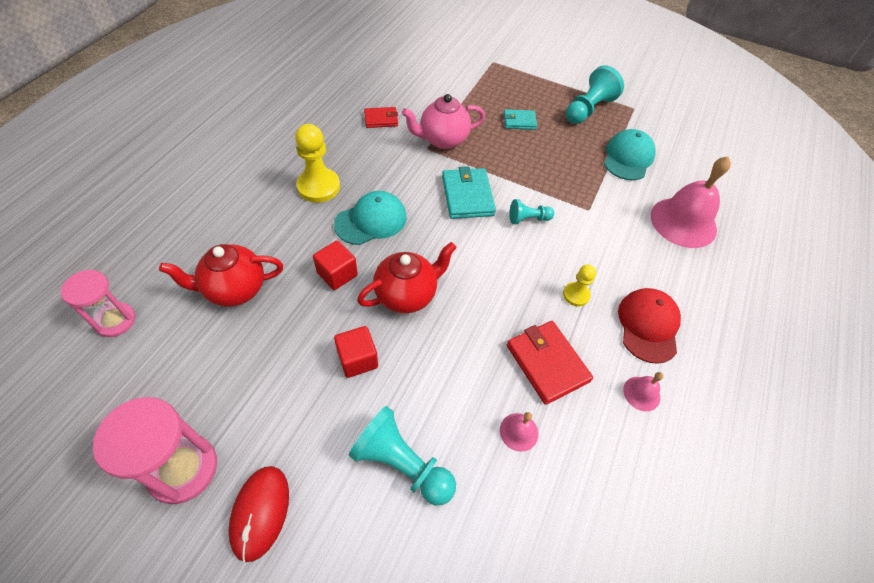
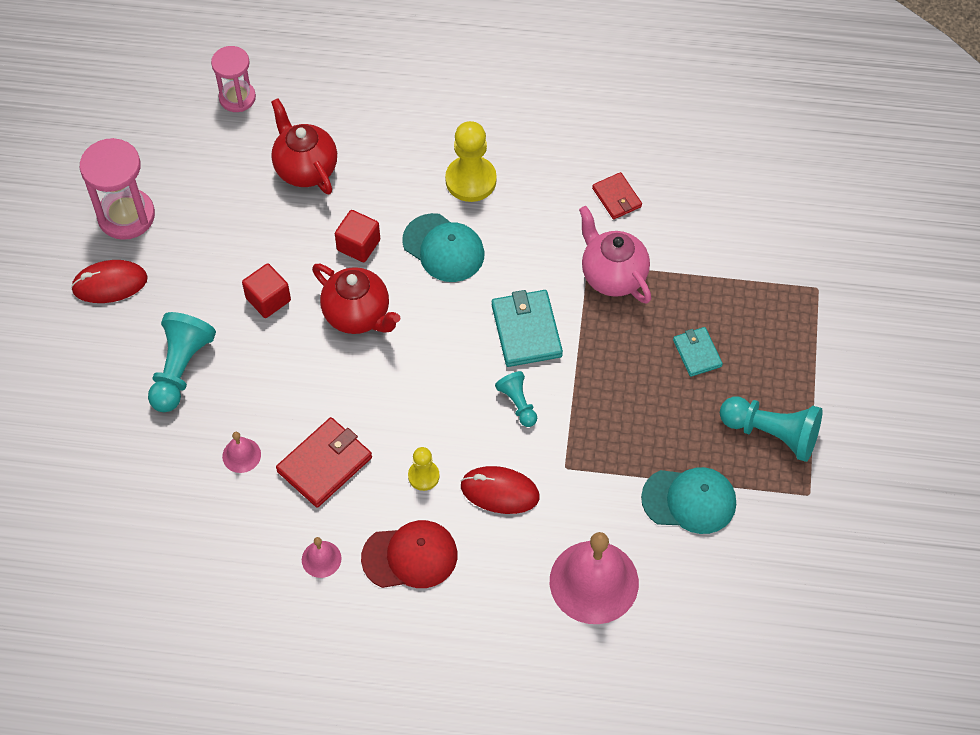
camera: 75 degrees right, 5 degrees up
turquoise wallet [442,166,496,219] -> turquoise wallet turned 75 degrees counterclockwise [492,290,563,367]
none -> red mouse [461,466,540,514]

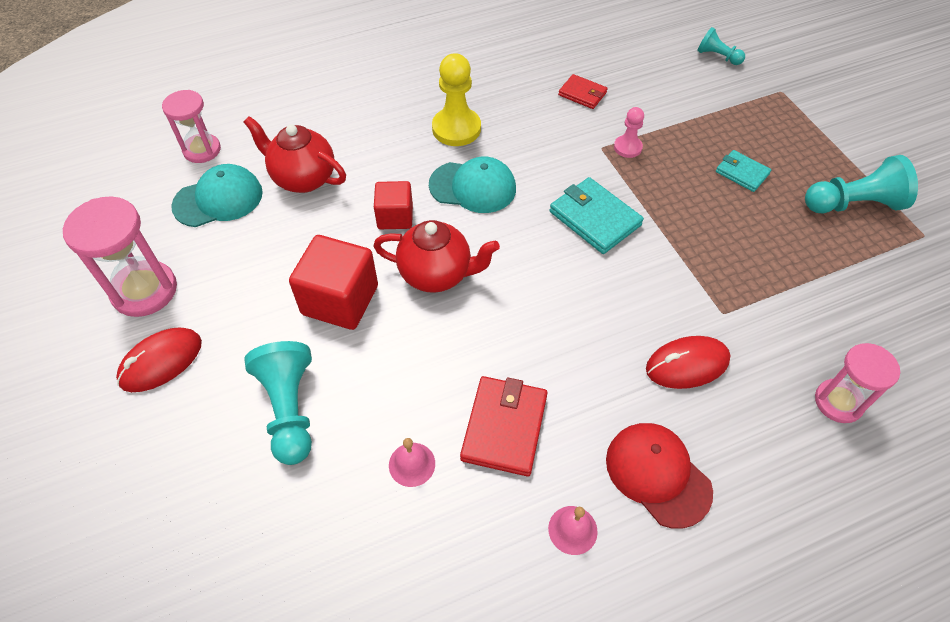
camera: 30 degrees left, 5 degrees down
red cube [242,263,291,318] -> red cube [289,235,378,330], size x1.63
red cap [361,520,457,588] -> red cap turned 90 degrees counterclockwise [606,423,713,529]
yellow pawn [408,447,440,491] -> none
turquoise pawn [495,371,537,427] -> turquoise pawn moved to [697,27,745,65]
pink bell [550,532,639,624] -> pink hourglass [815,343,900,423]
pink teapot [579,206,651,303] -> pink pawn [614,107,644,158]
turquoise cap [641,467,736,534] -> turquoise cap moved to [171,164,263,227]

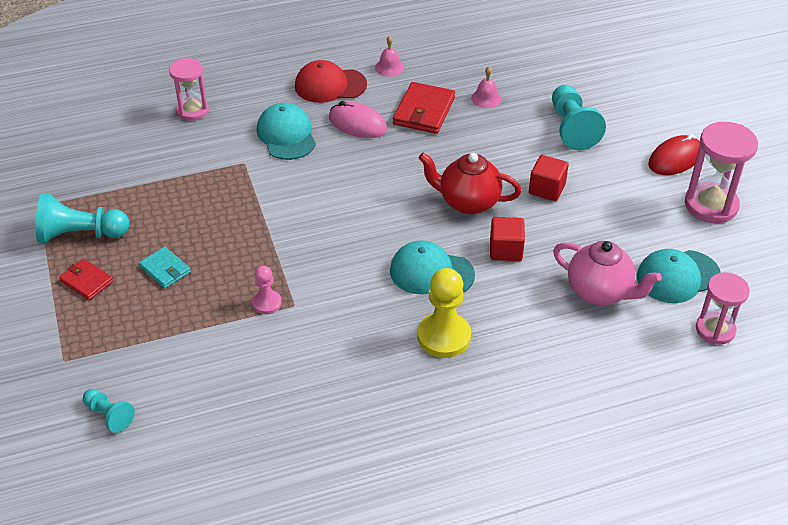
camera: 175 degrees left, 10 degrees down
red teapot [244,116,346,193] -> pink teapot [553,241,662,305]
red cube [289,235,378,330] -> red cube [529,155,569,201], size x0.61
turquoise wallet [550,177,644,254] -> none
red wallet [558,74,608,109] -> red wallet moved to [59,259,114,300]
red cap [606,423,713,529] -> red cap turned 120 degrees clockwise [295,60,367,103]
red mouse [646,336,731,389] -> turquoise cap [257,103,316,160]
none -> pink mouse [329,101,387,138]

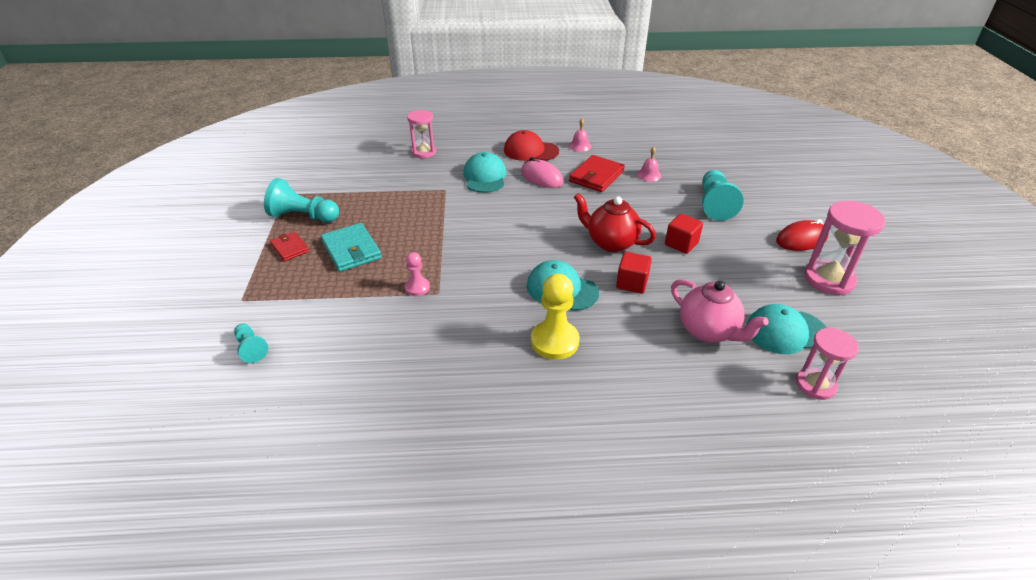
camera: 15 degrees right, 5 degrees down
turquoise wallet [139,247,191,288] -> turquoise wallet [321,223,382,272], size x1.65

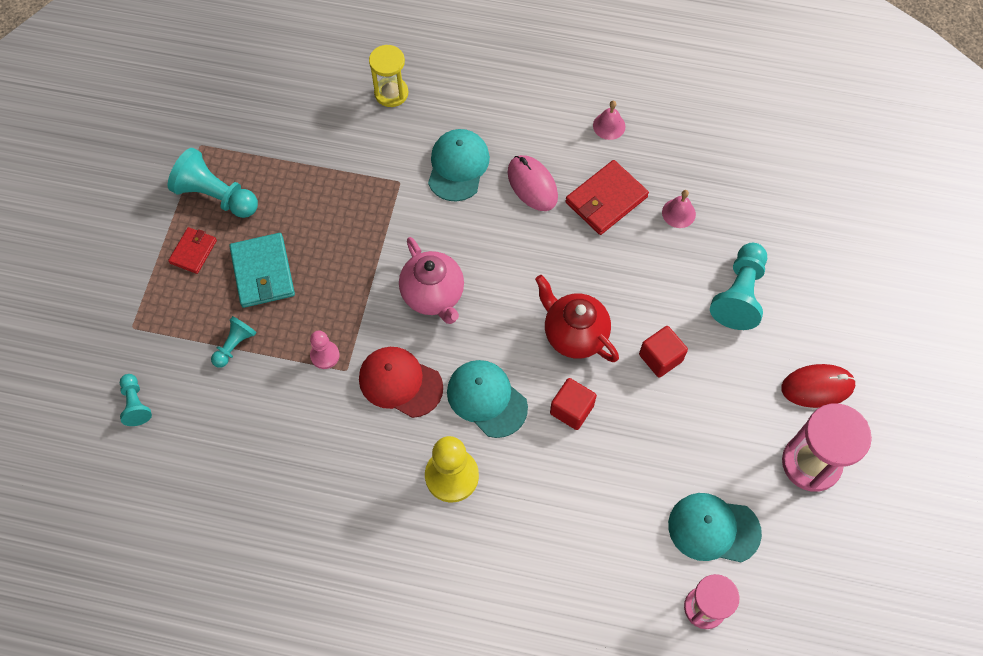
camera: 15 degrees right, 25 degrees up
red wallet [270,232,309,261] -> red wallet turned 45 degrees clockwise [168,227,217,274]
pink hourglass [407,110,436,158] -> yellow hourglass [369,45,408,107]
red cap [504,130,559,161] -> red cap moved to [359,347,443,418]
pink teapot [671,279,769,343] -> pink teapot moved to [399,237,464,324]
none -> turquoise pawn [211,316,257,368]

